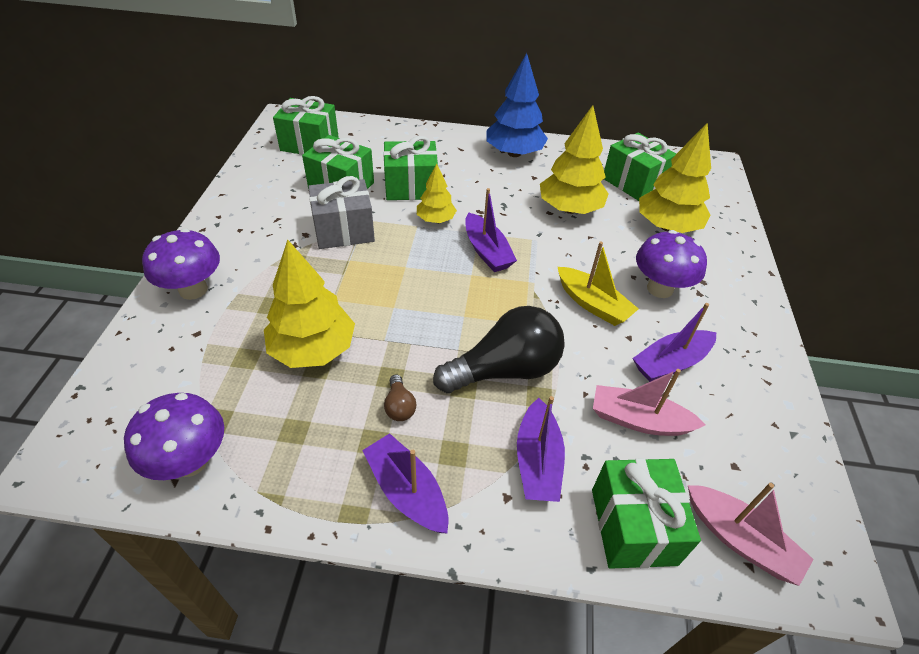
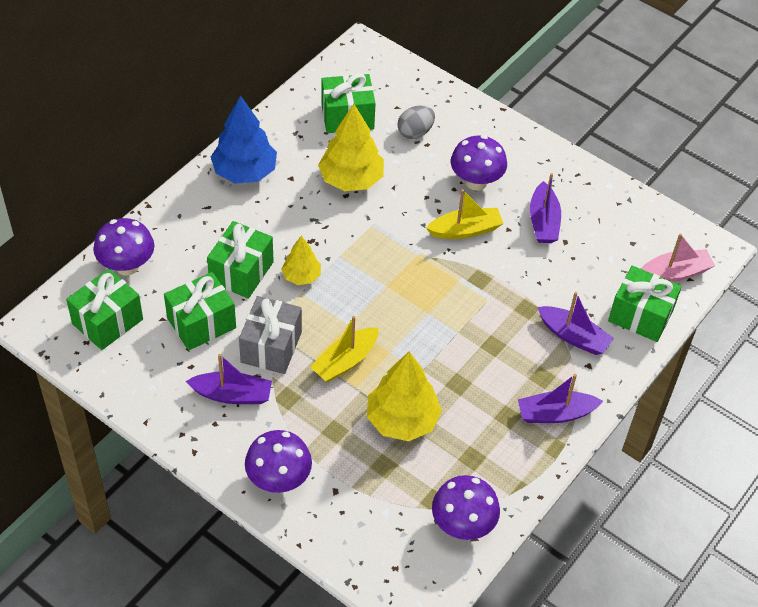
camera: 60 degrees left, 5 degrees up
brown light bulb [384,374,416,421] -> none
black light bulb [433,306,565,393] -> none
purple boat [465,188,517,272] -> purple boat moved to [186,354,272,404]
pink boat [593,369,706,436] -> none
yellow tree [639,123,711,233] -> grey egg [397,106,435,139]
none -> purple mushroom [93,218,154,276]
none -> yellow boat [310,316,379,382]

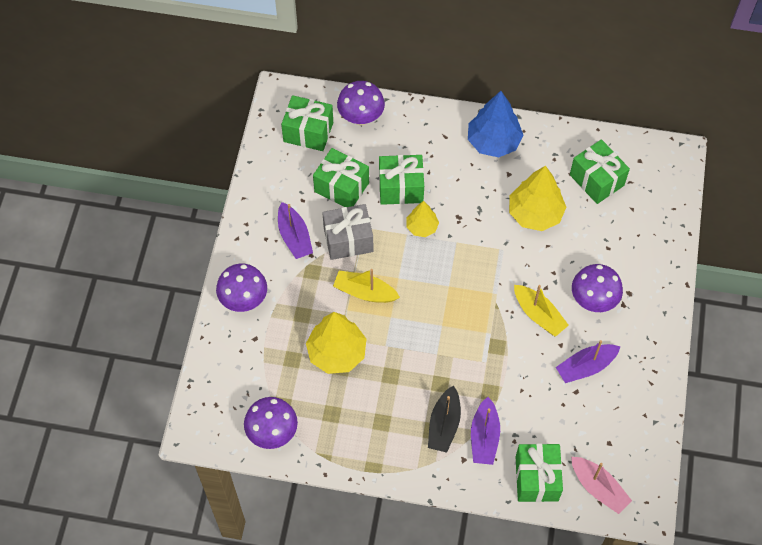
camera: 65 degrees right, 10 degrees up
grey egg [397,106,435,139] -> none
purple boat [518,374,603,423] -> none
none -> black boat [428,385,461,453]

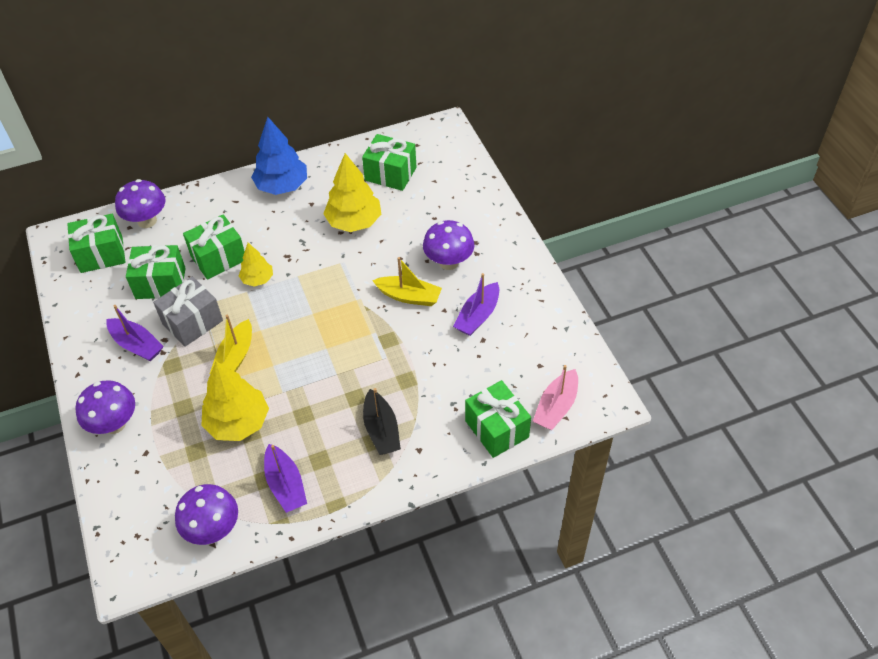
camera: 30 degrees left, 10 degrees down
yellow boat [333,269,400,303] -> yellow boat turned 60 degrees counterclockwise [210,315,252,374]
purple boat [471,397,500,465] -> purple boat moved to [264,444,307,513]
pink boat [571,457,632,514] -> pink boat turned 105 degrees clockwise [533,365,578,430]

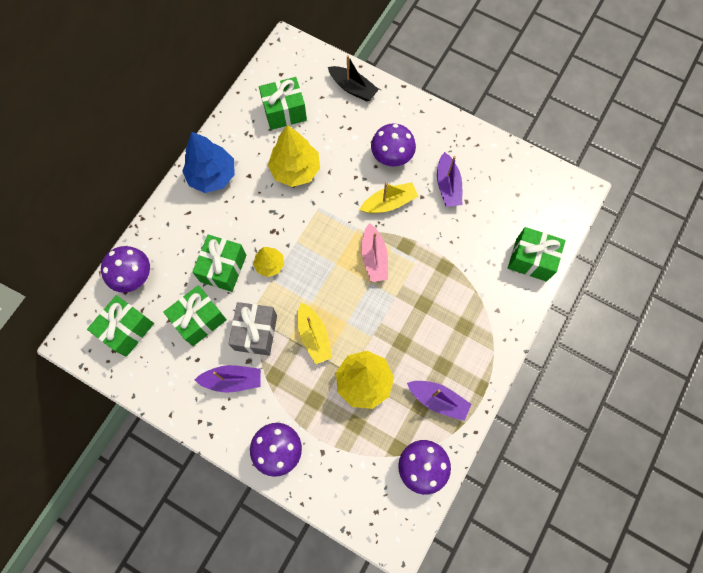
camera: 40 degrees left, 20 degrees up
black boat [363,388,401,455] -> black boat moved to [328,55,379,101]
pink boat [533,365,578,430] -> pink boat moved to [361,223,388,282]

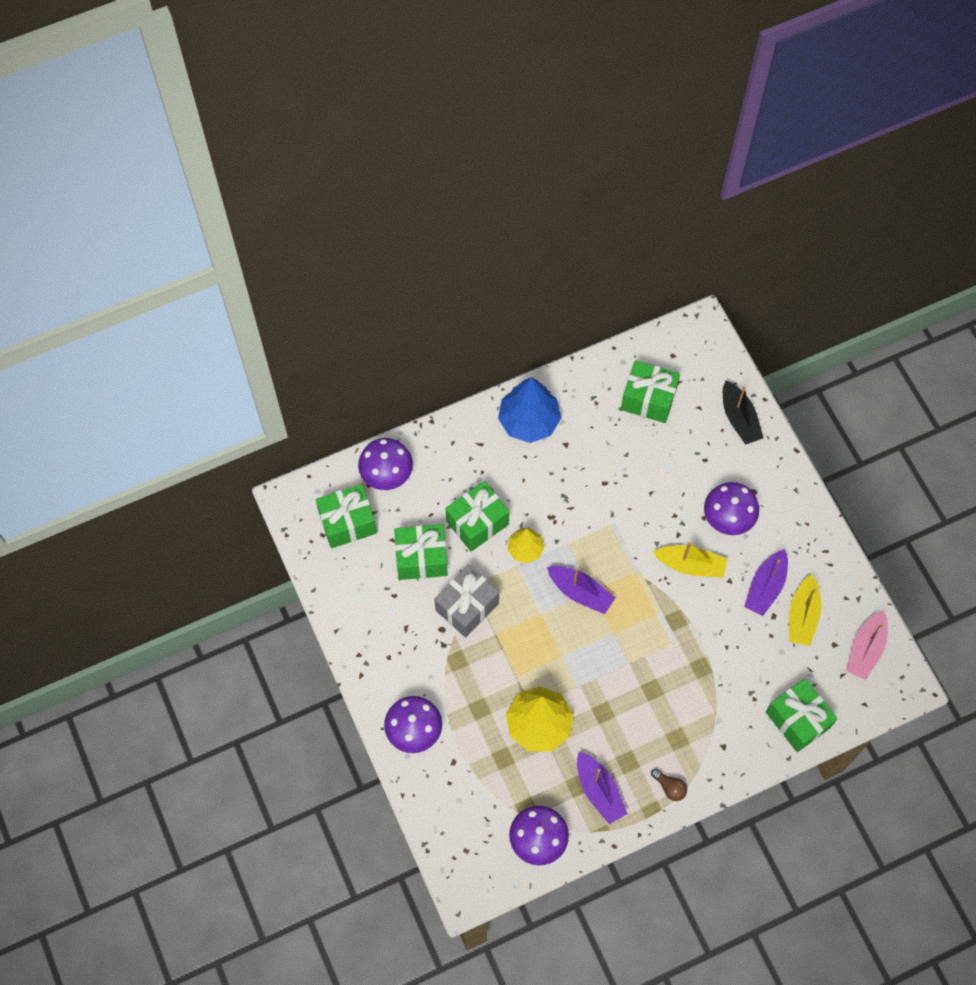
camera: 35 degrees right, 5 degrees down
purple boat [195,365,261,393] -> purple boat moved to [547,566,615,614]
yellow tree [268,125,320,187] -> none
yellow boat [298,302,332,364] -> yellow boat moved to [789,574,821,646]
pink boat [361,223,388,282] -> pink boat moved to [846,610,888,680]
none -> brown light bulb [651,769,687,801]

